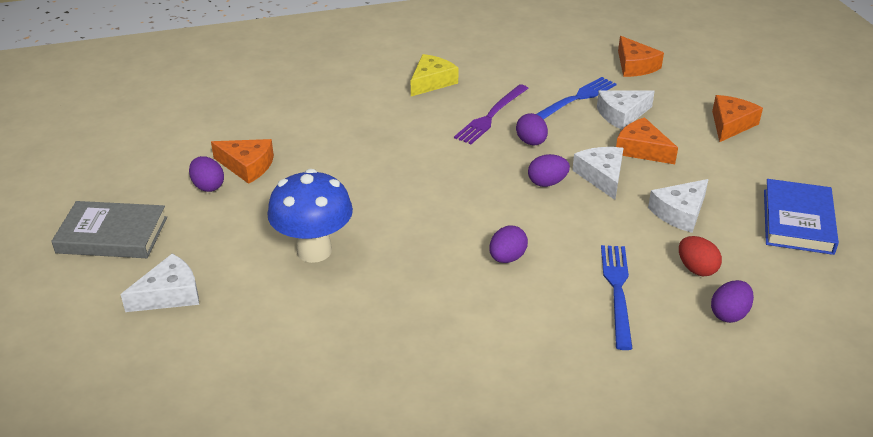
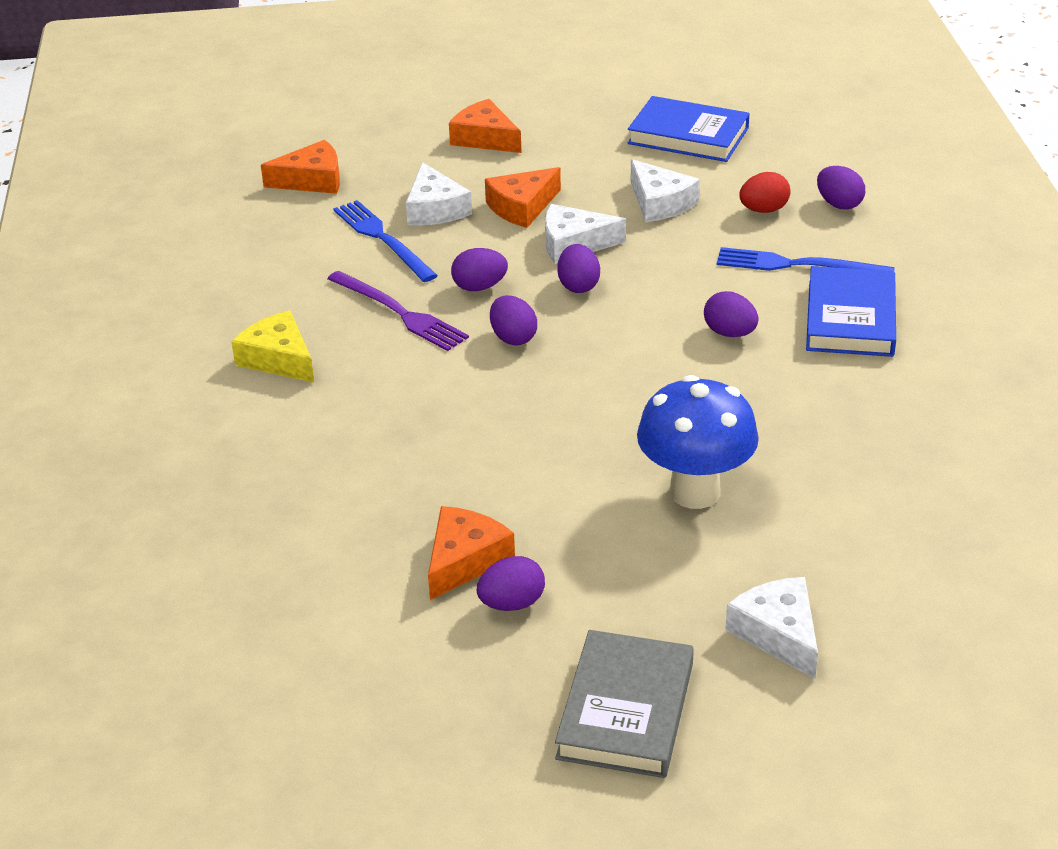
camera: 80 degrees left, 0 degrees up
none -> purple egg [490,295,537,346]
none -> blue book [806,266,896,357]

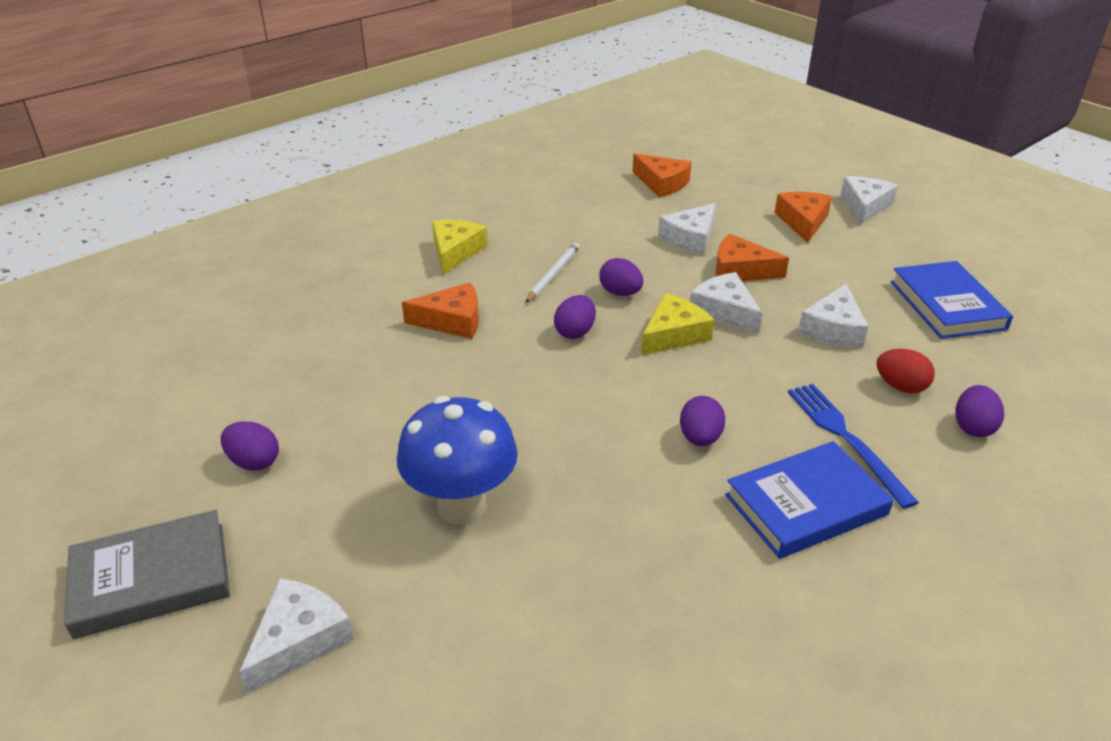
camera: 55 degrees right, 0 degrees up
purple fork [327,271,469,351] -> white pencil [525,243,580,303]
blue fork [333,200,438,282] -> none
orange cheese [428,506,515,600] -> orange cheese moved to [402,282,479,339]
purple egg [557,244,600,293] -> yellow cheese [641,293,714,356]
none -> white cheese [840,176,898,225]

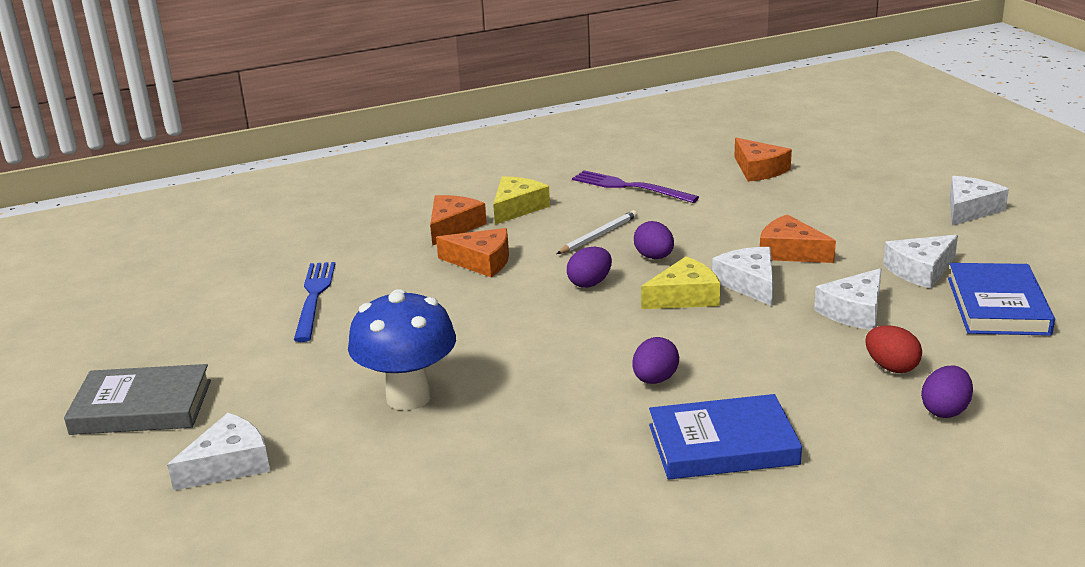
camera: 20 degrees right, 10 degrees down
purple egg [221,421,279,471] -> none
white cheese [658,203,716,254] -> white cheese moved to [883,235,958,289]
orange cheese [774,192,832,243] -> orange cheese moved to [430,195,487,246]
blue fork [788,384,919,509] -> blue fork moved to [294,262,335,342]
none -> purple fork [572,170,699,203]

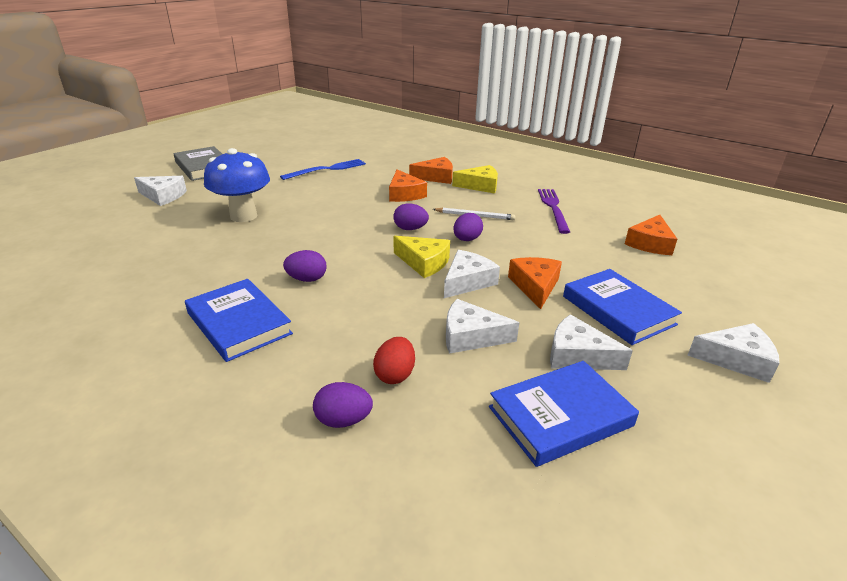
camera: 55 degrees right, 5 degrees up
none -> blue book [563,269,682,345]

